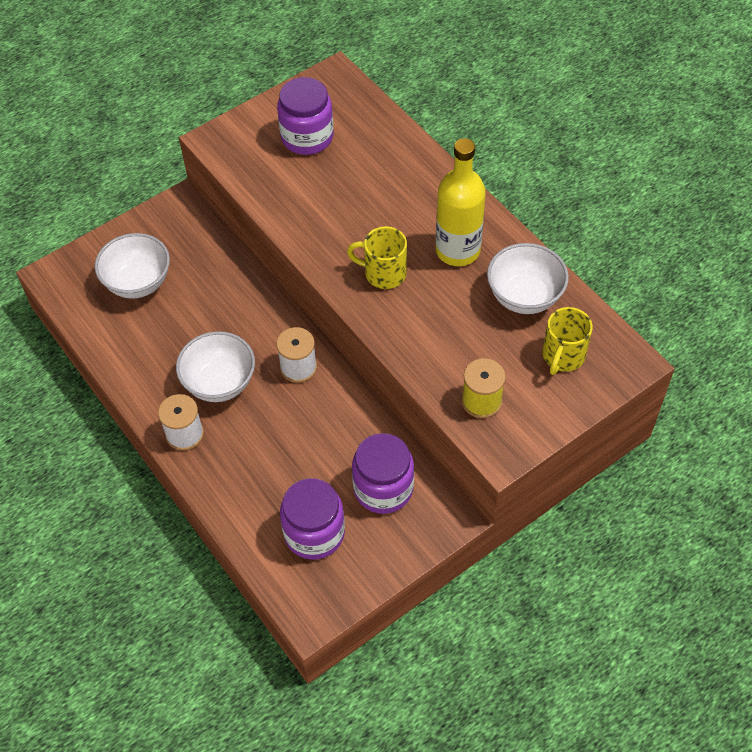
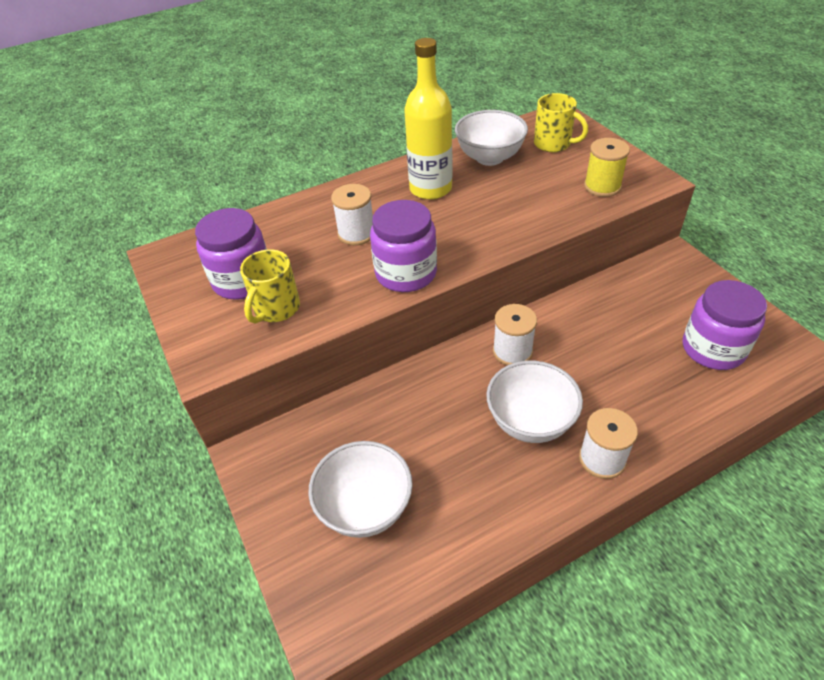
camera: 80 degrees left, 10 degrees down
yellow mug [347,226,407,289] -> yellow mug moved to [240,249,300,324]
purple jar [352,433,414,514] -> purple jar moved to [370,200,437,292]
none -> white spool [331,184,373,245]

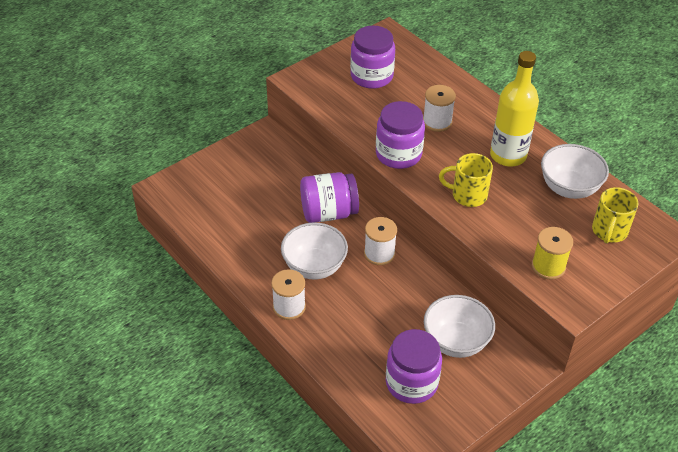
camera: 75 degrees right, 0 degrees up
yellow mug [240,249,300,324] -> yellow mug moved to [439,153,493,207]
white bowl [308,441,413,538] -> white bowl moved to [424,295,495,358]
none -> purple jar [300,172,359,223]

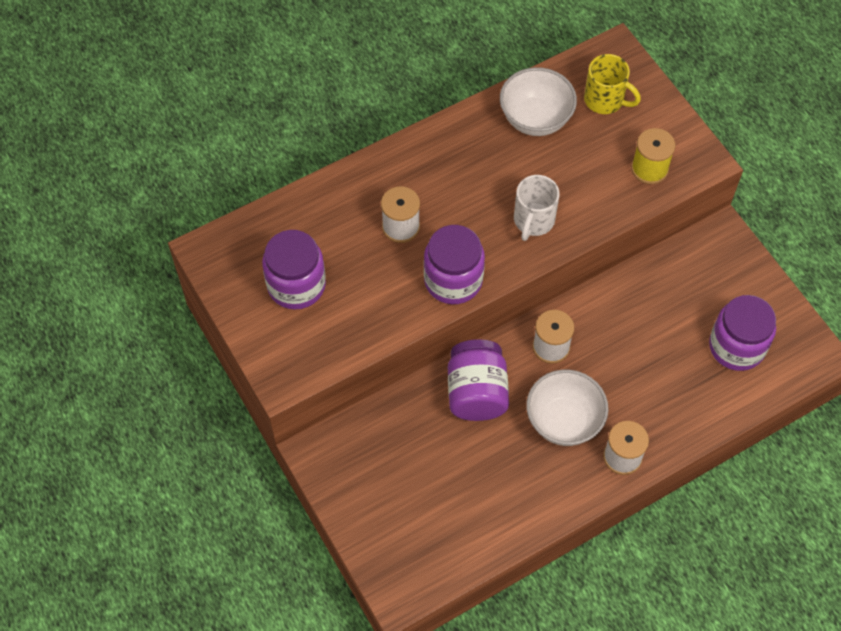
camera: 80 degrees left, 15 degrees up
white bowl [424,295,495,358] -> none
yellow mug [439,153,493,207] -> white mug [514,175,560,241]
yellow bottle [490,51,539,166] -> none

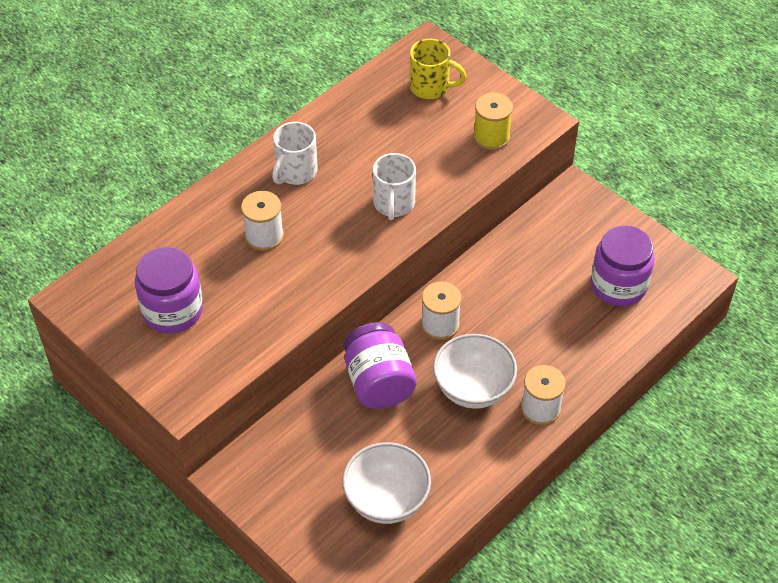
camera: 15 degrees left, 10 degrees down
purple jar [424,225,485,304] -> none
white bowl [500,67,577,136] -> white bowl moved to [342,442,431,524]
none -> white mug [272,122,318,185]

